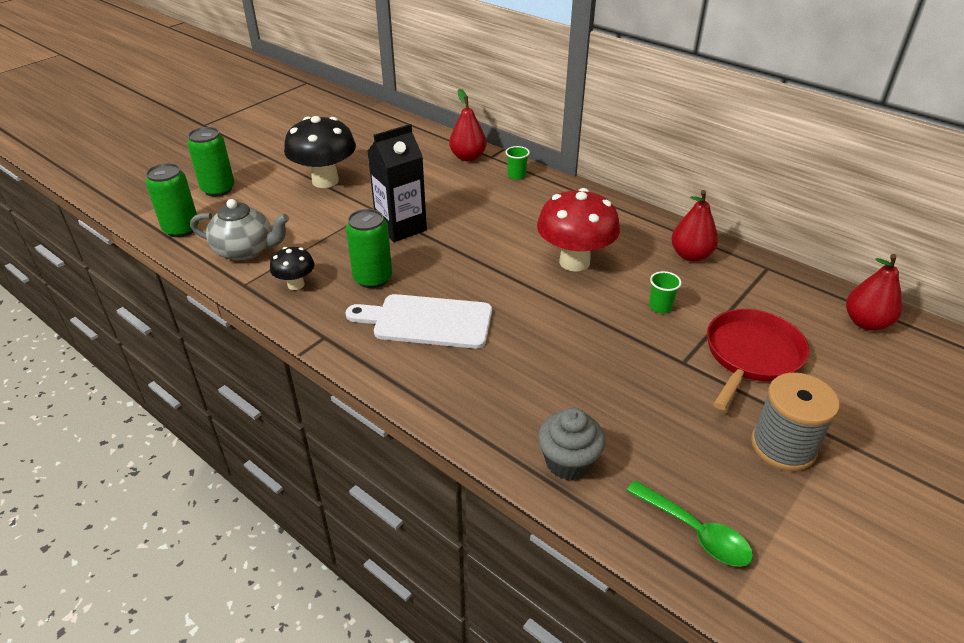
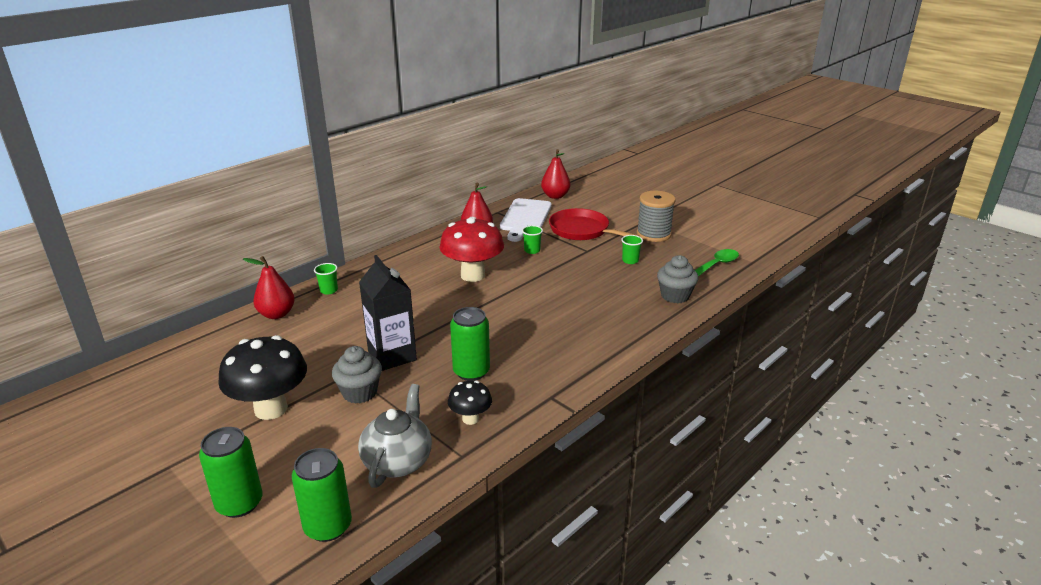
camera: 85 degrees left, 10 degrees down
white cutting board [346,294,492,349] -> white cutting board moved to [500,198,552,242]
none -> grey cupcake [332,346,382,404]
none -> green cup [621,235,643,264]

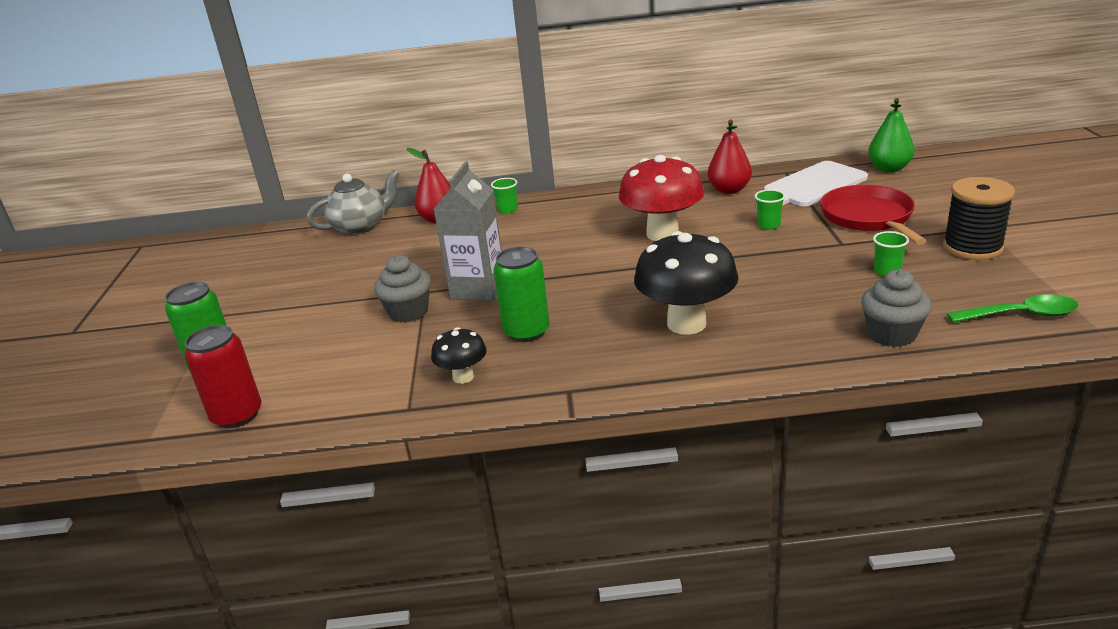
camera: 45 degrees right, 0 degrees up
black mushroom [218,335,307,420] -> black mushroom moved to [634,231,739,335]
green can [292,448,352,542] -> red can [184,325,261,429]
grey teapot [358,384,432,488] -> grey teapot moved to [307,170,399,235]
black carton [359,255,417,371] -> grey carton [433,161,502,301]
red pear [541,149,570,199] -> green pear [868,98,914,172]
grey spool [637,191,675,242] -> black spool [943,177,1015,260]

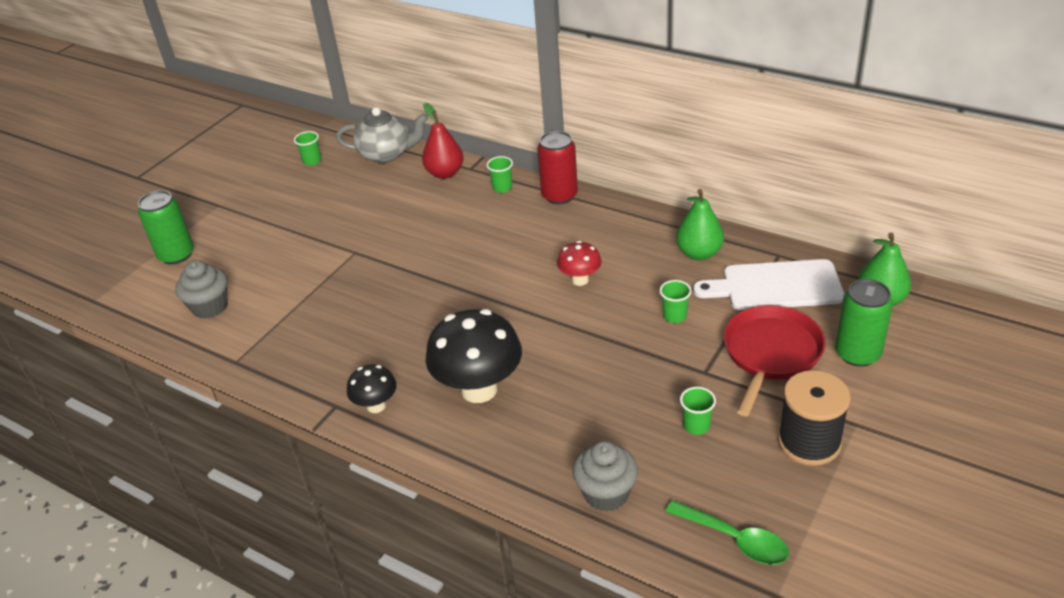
camera: 35 degrees right, 10 degrees up
red can [184,325,261,429] -> red can moved to [537,131,578,204]
grey cupcake [374,255,431,323] -> grey cupcake moved to [175,260,228,319]
black mushroom [431,327,487,384] -> black mushroom moved to [347,365,396,413]
grey carton [433,161,502,301] -> none
green can [493,247,550,342] -> green can moved to [835,279,893,367]
red mushroom [619,155,705,241] -> red mushroom [557,241,602,286], size x0.52
red pear [708,120,752,194] -> green pear [676,189,724,260]
none -> green cup [294,131,321,166]

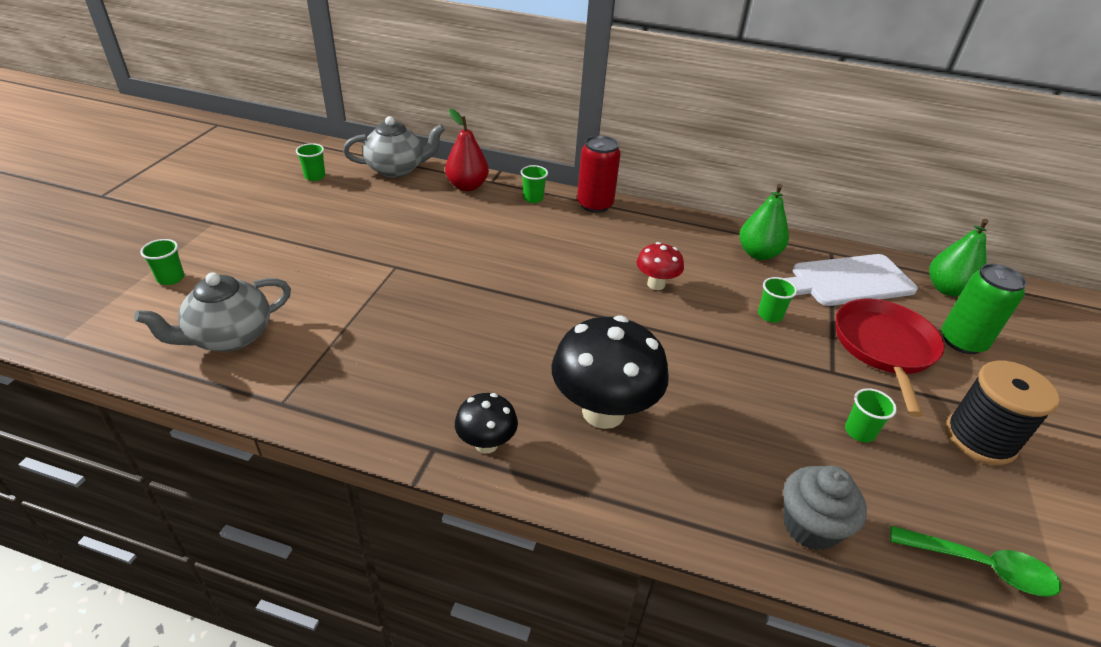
camera: 20 degrees left, 0 degrees up
green can [138,190,194,265] -> green cup [140,239,184,285]
grey cupcake [175,260,228,319] -> grey teapot [134,272,291,351]

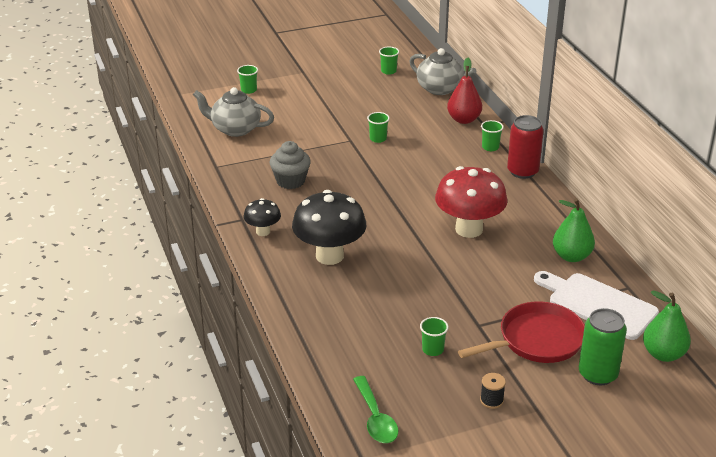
camera: 55 degrees right, 5 degrees down
red mushroom [636,242,684,290] -> red mushroom [435,166,508,238], size x1.92
green cup [758,277,797,323] -> green cup moved to [367,112,390,143]
grey cupcake [783,466,867,550] -> grey cupcake moved to [270,141,311,189]
black spool [946,361,1060,465] -> black spool [480,373,506,409], size x0.46

